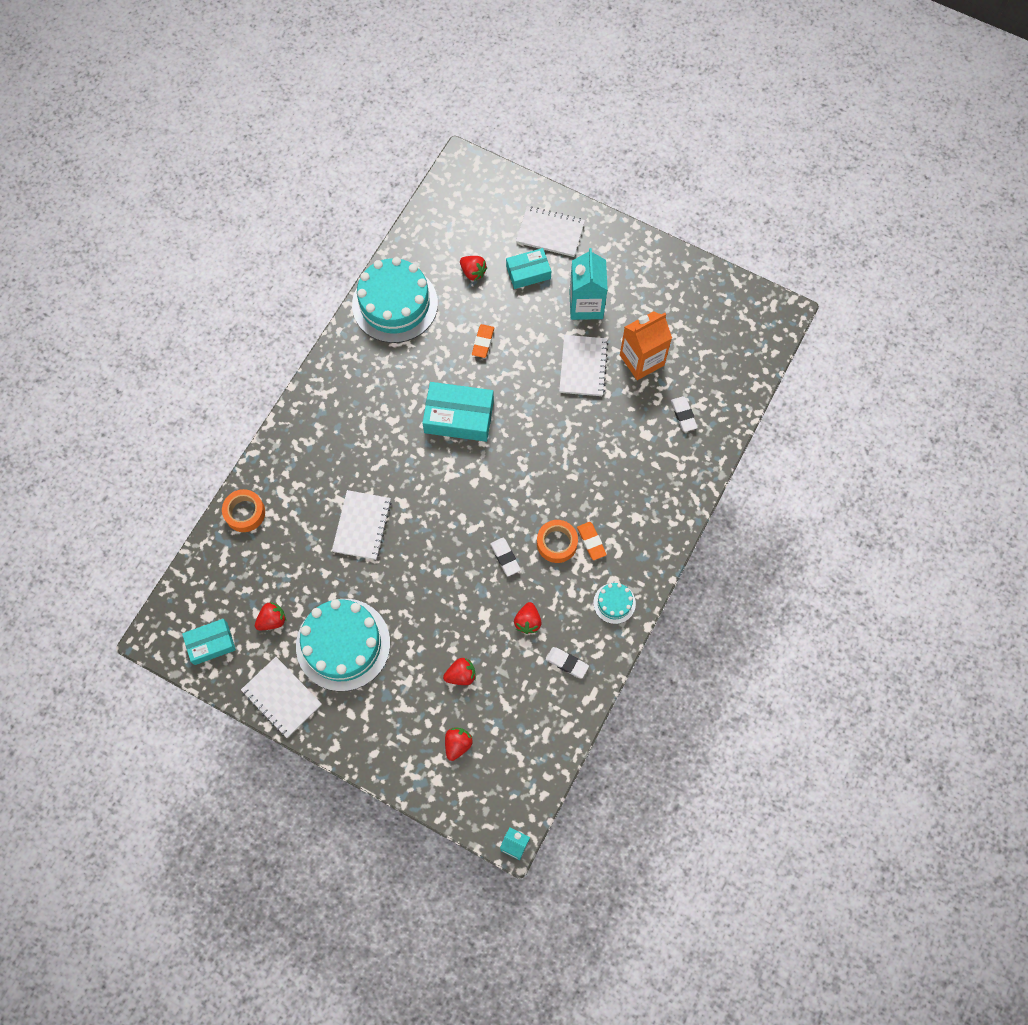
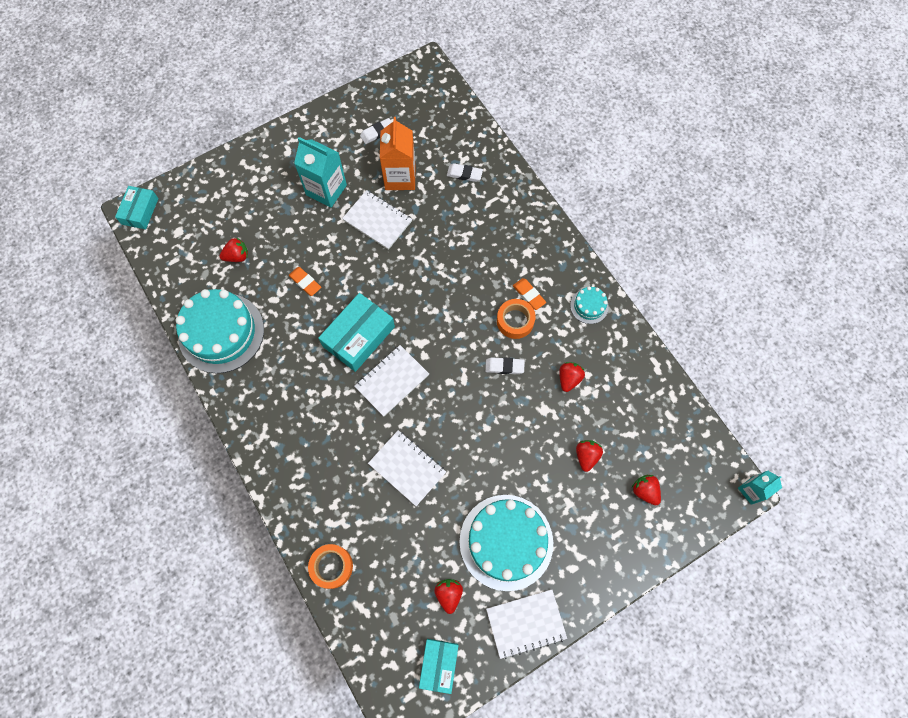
camera: 60 degrees left, 0 degrees up
turquoise box [506,248,551,289] -> turquoise box moved to [115,186,159,229]
red strawberry [514,602,542,634] -> red strawberry turned 105 degrees counterclockwise [559,362,585,392]
white notebook [516,206,585,257] -> white notebook moved to [354,345,429,416]
white eraser [546,647,589,679] -> white eraser moved to [360,118,392,144]
orange eraser [577,522,607,560] -> orange eraser turned 45 degrees clockwise [513,278,546,310]

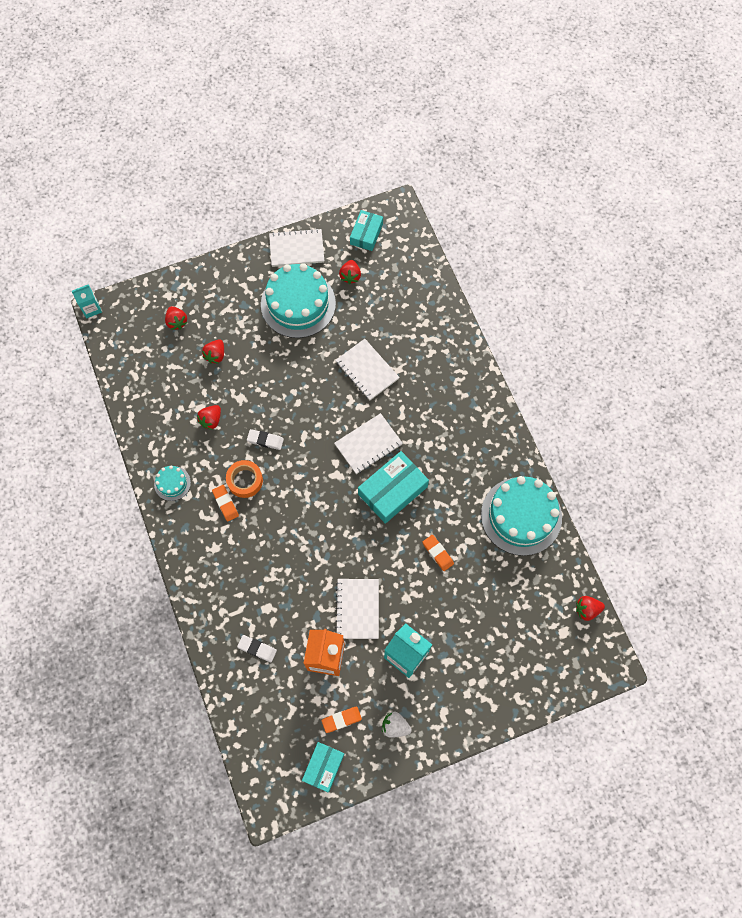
camera: 170 degrees left, 0 degrees up
turquoise box [115,186,159,229] -> turquoise box moved to [302,742,344,792]
red strawberry [220,237,248,262] -> red strawberry moved to [576,596,605,621]
orange tape [308,544,353,589] -> none
white notebook [342,190,412,250] -> white notebook turned 45 degrees clockwise [335,579,379,639]
white eraser [360,118,392,144] -> orange eraser [322,707,362,733]
none -> white strawberry [382,712,412,738]

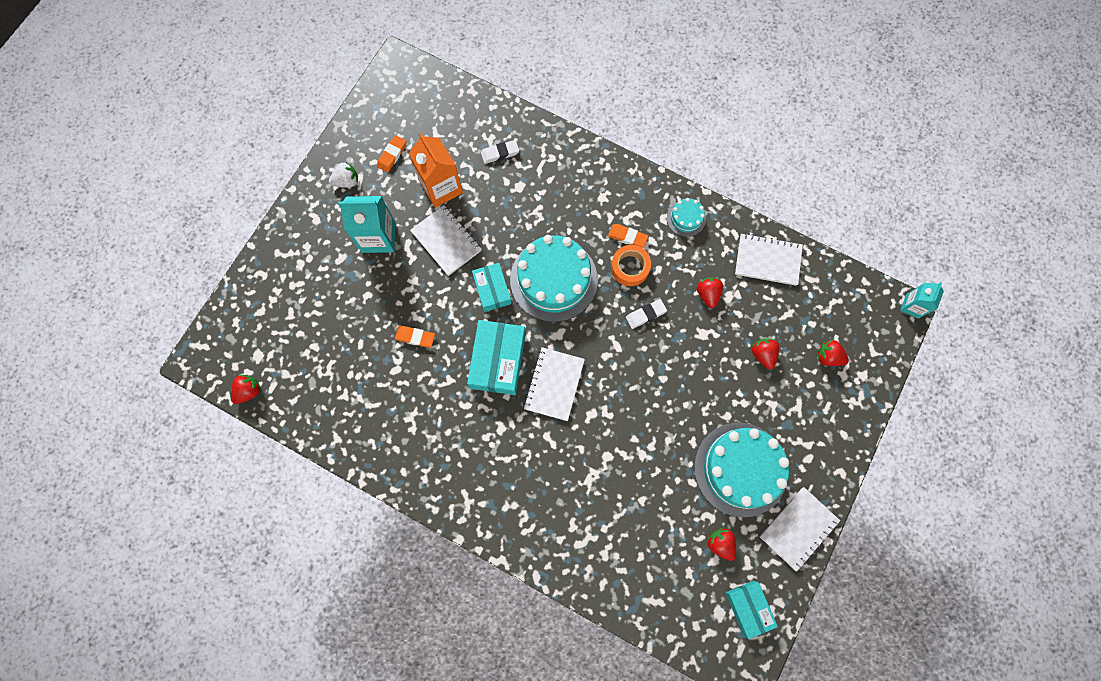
camera: 140 degrees right, 5 degrees up
turquoise box [302,742,344,792] -> turquoise box moved to [472,263,512,312]
white notebook [335,339,400,400] -> white notebook moved to [735,233,803,286]
turquoise cake [481,476,562,556] -> turquoise cake moved to [510,235,598,322]

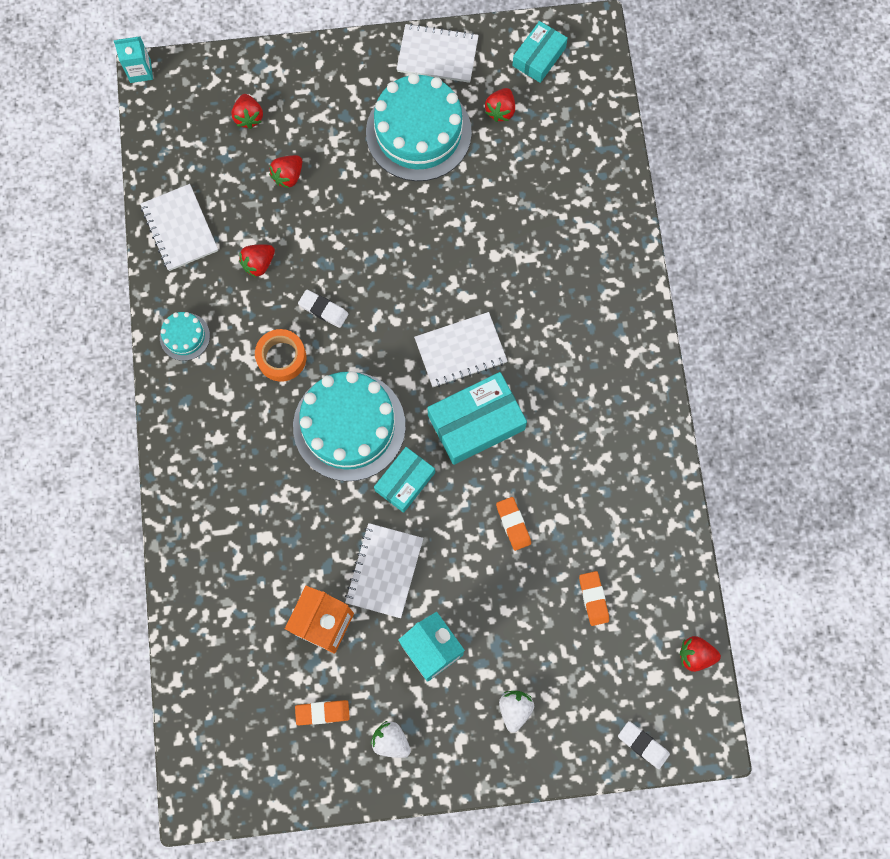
camera: 125 degrees left, 0 degrees up
white eraser [481,140,519,164] -> white eraser moved to [618,721,670,769]
orange eraser [608,224,648,248] -> orange eraser moved to [579,571,609,626]
none -> white strawberry [499,691,534,733]

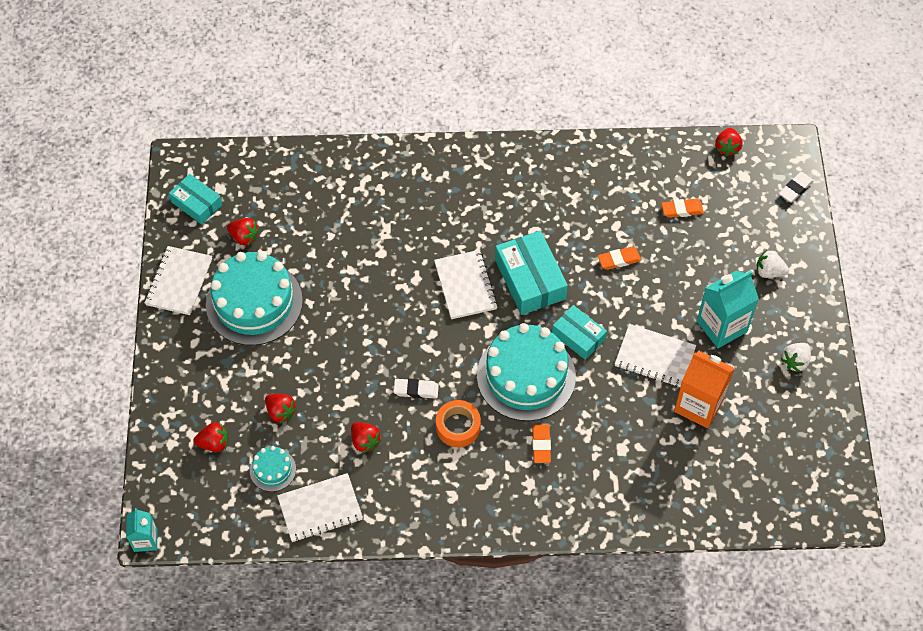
camera: 85 degrees left, 15 degrees down
turquoise cake [160,312,210,361] -> turquoise cake moved to [250,446,296,492]
orange eraser [295,700,350,725] -> orange eraser moved to [532,425,551,463]
white eraser [298,290,349,328] -> white eraser turned 60 degrees clockwise [394,379,439,399]

